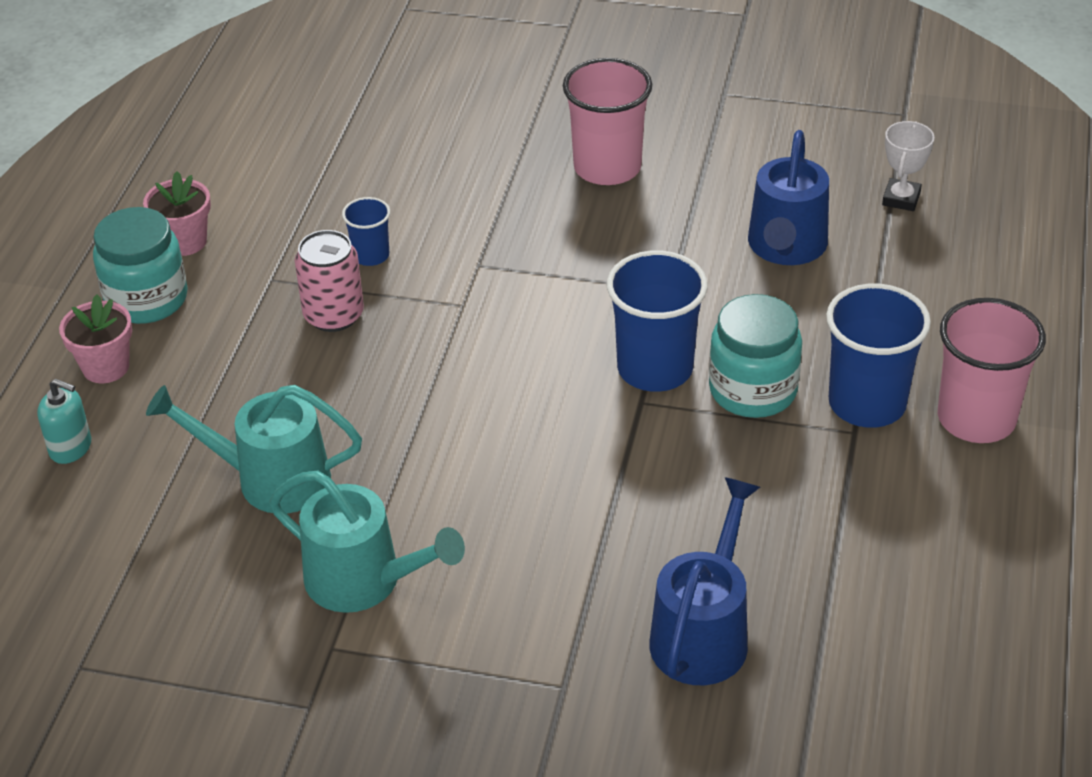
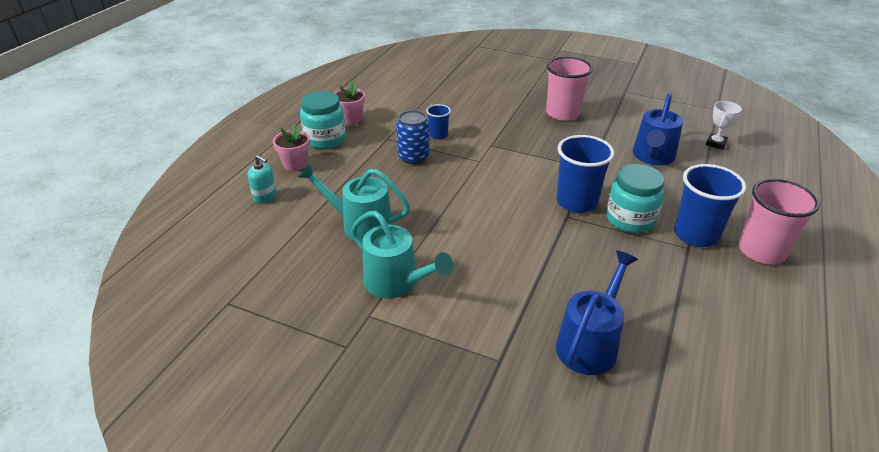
camera: 10 degrees right, 5 degrees down
pink can [295,230,364,332] -> blue can [396,110,429,164]

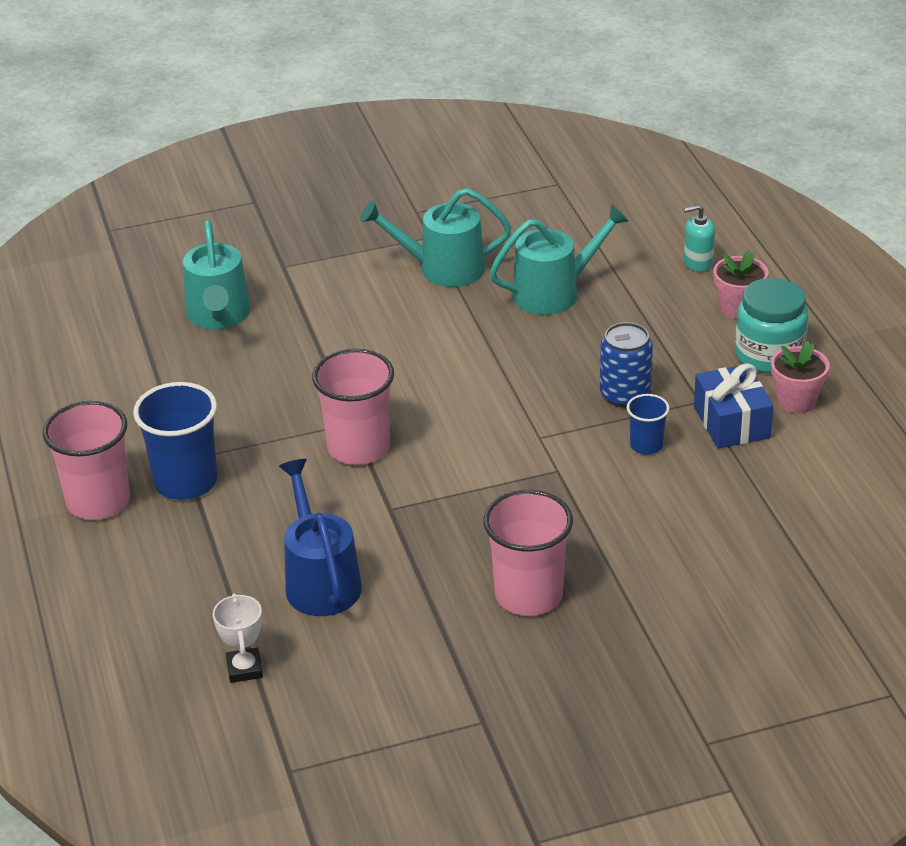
camera: 140 degrees right, 0 degrees up
blue cup [556,135,614,213] -> pink cup [312,349,394,465]
blue watering can [556,251,638,375] -> turquoise watering can [183,220,251,329]
turquoise jar [606,164,665,233] -> none
none -> blue gift [694,363,773,449]

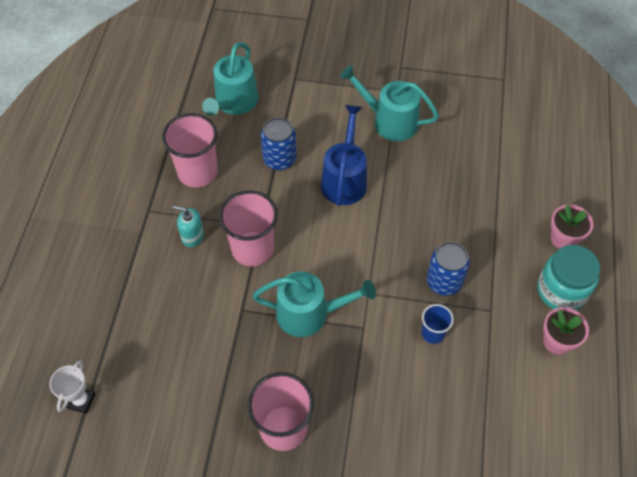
camera: 25 degrees right, 20 degrees up
pink cup [43,401,130,520] -> pink cup moved to [162,113,218,188]
blue cup [133,382,217,500] -> none
blue watering can [279,459,362,616] -> blue watering can moved to [321,105,367,206]
turquoise watering can [489,204,629,315] -> turquoise watering can moved to [252,271,376,337]
turquoise soap dispenser [684,204,715,272] -> turquoise soap dispenser moved to [173,206,204,247]
blue gift [694,363,773,449] -> none
none -> blue can [261,117,297,170]

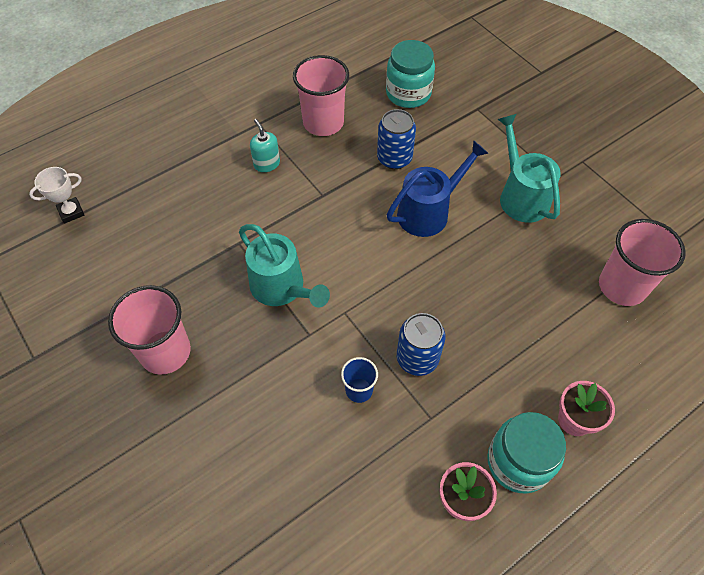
camera: 45 degrees right, 0 degrees up
turquoise watering can [202,42,258,116] -> turquoise jar [386,40,435,108]
pink cup [219,190,278,266] -> pink cup moved to [599,219,686,306]

